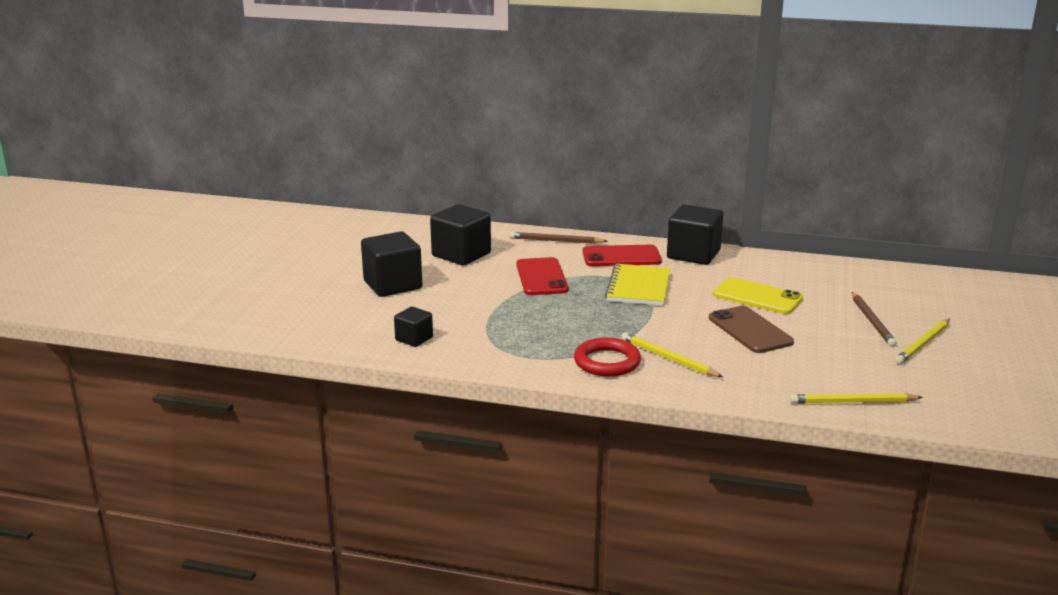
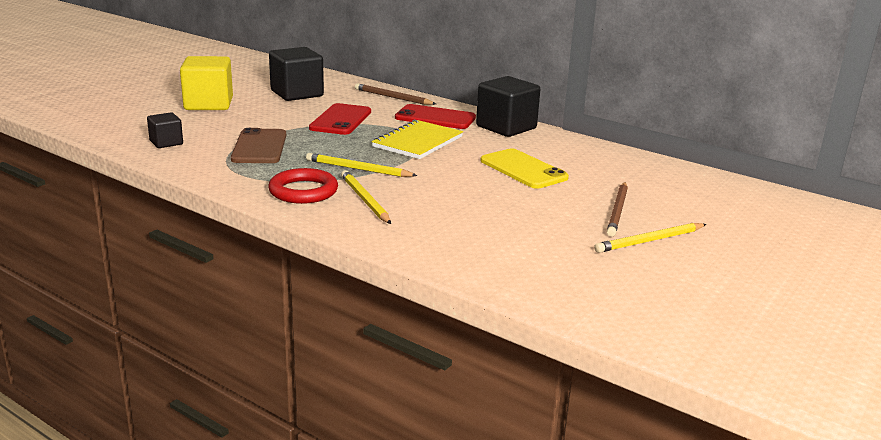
camera: 20 degrees right, 0 degrees up
black cube [361,231,422,297] -> yellow cube [180,56,233,110]
brown phone [709,306,794,353] -> brown phone moved to [231,128,286,163]
yellow pencil [790,393,923,404] -> yellow pencil moved to [306,153,418,177]

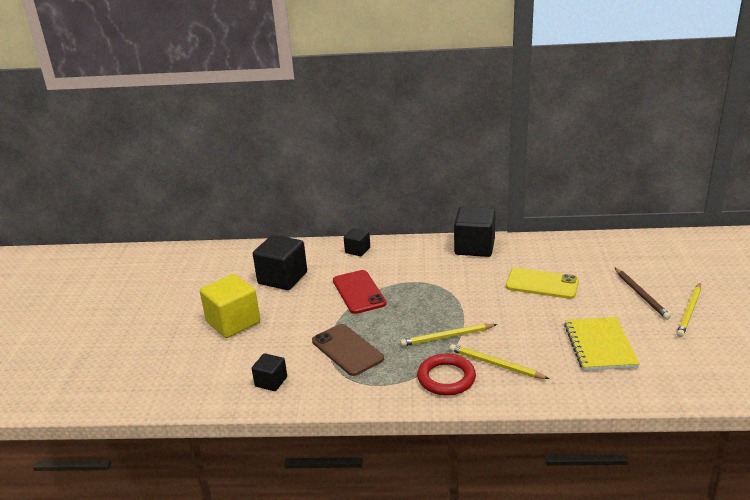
camera: 30 degrees left, 5 degrees up
brown pencil [355,83,436,105] -> black cube [344,228,370,256]
yellow notebook [372,120,463,159] -> yellow notebook moved to [564,317,640,371]
red phone [395,104,476,129] -> none

